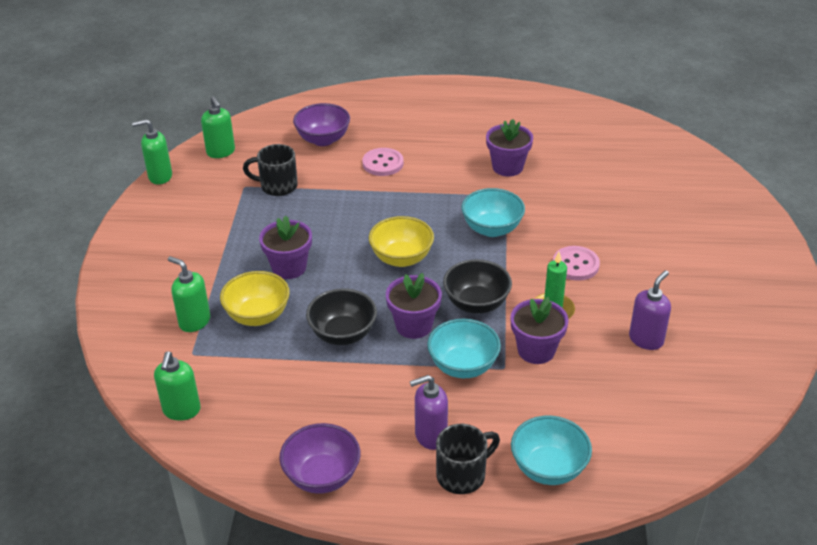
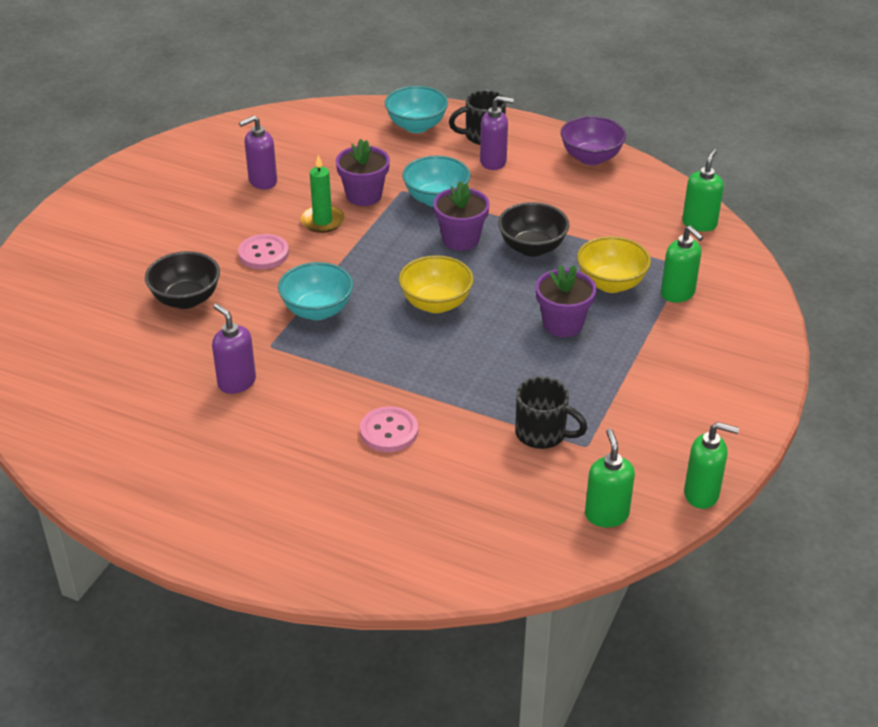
camera: 160 degrees left, 0 degrees up
purple bowl [293,103,350,146] -> none
black bowl [443,259,512,314] -> black bowl moved to [145,251,220,309]
purple flower pot [486,119,533,176] -> purple soap dispenser [212,304,256,394]

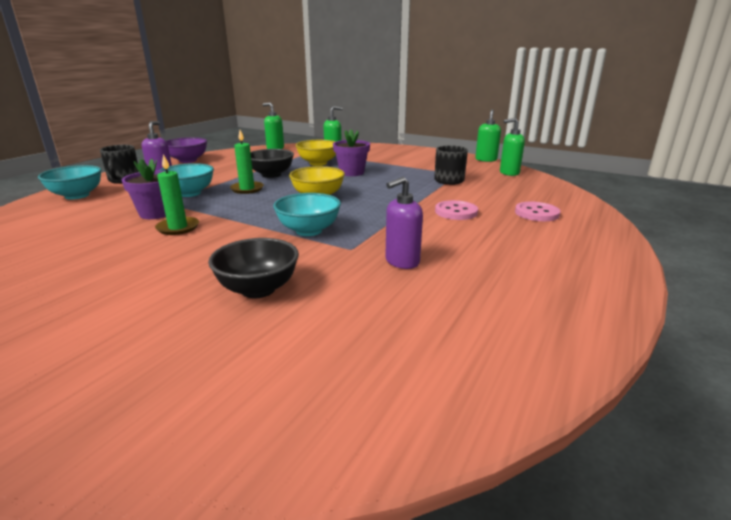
camera: 85 degrees left, 15 degrees down
pink button [238,234,289,269] -> pink button moved to [515,202,560,221]
purple soap dispenser [239,115,277,190] -> none
purple flower pot [433,181,490,251] -> green candle [230,130,264,194]

